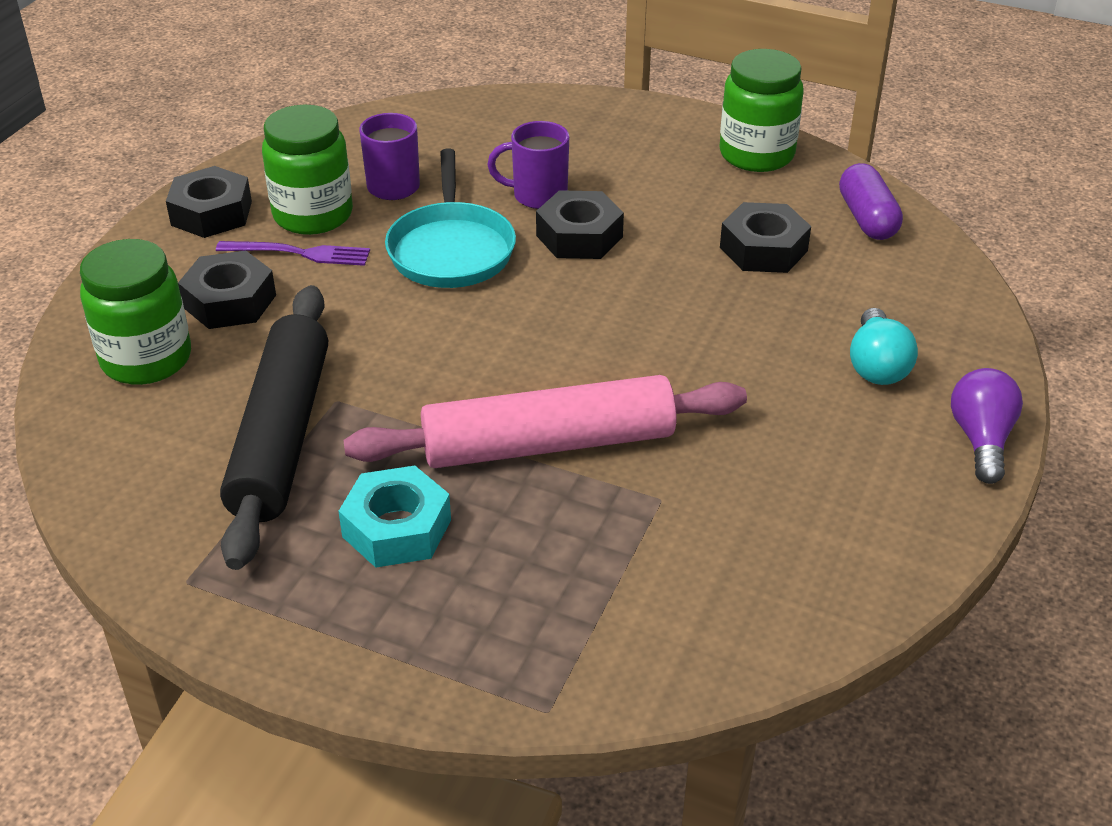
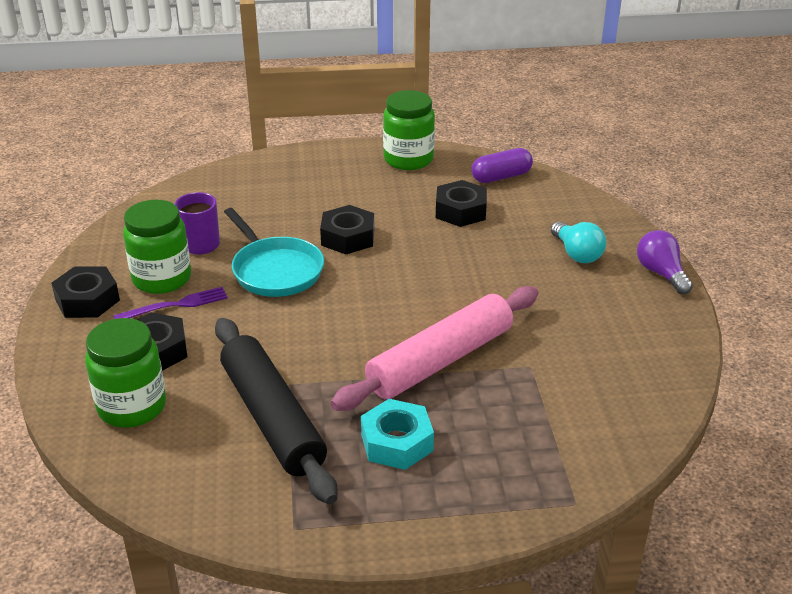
camera: 30 degrees left, 5 degrees down
purple mug [487,121,569,209] -> none
purple capsule [839,163,903,240] -> purple capsule turned 75 degrees counterclockwise [472,148,533,183]

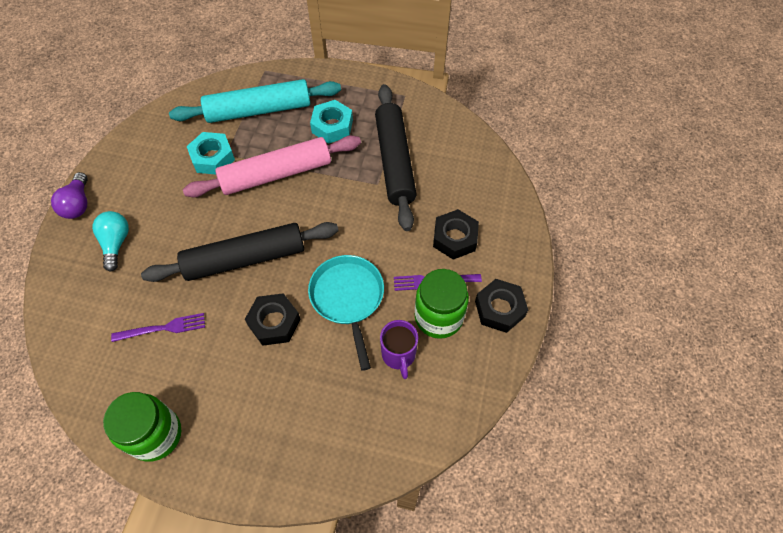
camera: 160 degrees left, 25 degrees up
green jar [85,318,166,428] -> none
black nut [436,180,487,227] -> purple fork [111,313,205,342]
purple capsule [472,148,533,183] -> none
none -> black rolling pin [141,222,339,282]
none -> turquoise rolling pin [169,79,341,123]
none -> turquoise nut [187,132,235,175]

